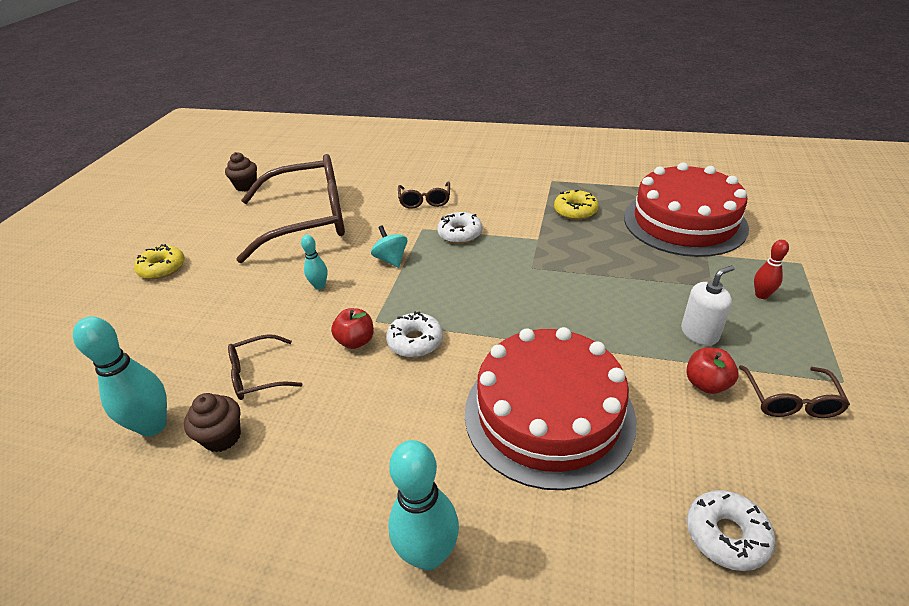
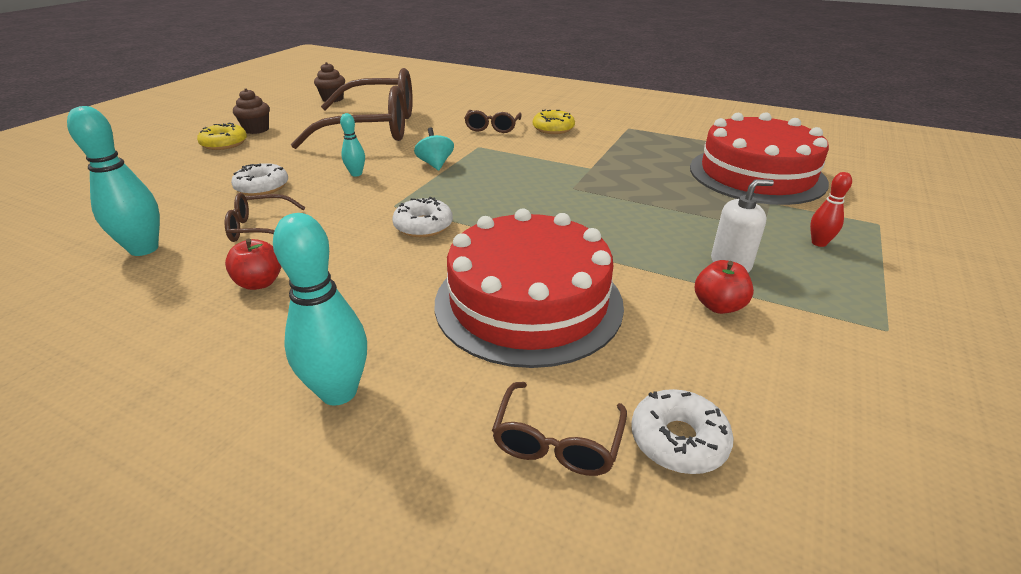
camera: 10 degrees right, 5 degrees down
brown cupcake [184,393,241,452] -> brown cupcake moved to [233,88,270,134]
red apple [331,308,374,349] -> red apple moved to [225,238,282,290]
white donut [437,212,482,244] -> white donut moved to [231,163,288,196]
yellow donut [554,190,599,220] -> yellow donut moved to [533,109,575,134]
brown glasses [739,365,850,418] -> brown glasses moved to [492,382,627,476]

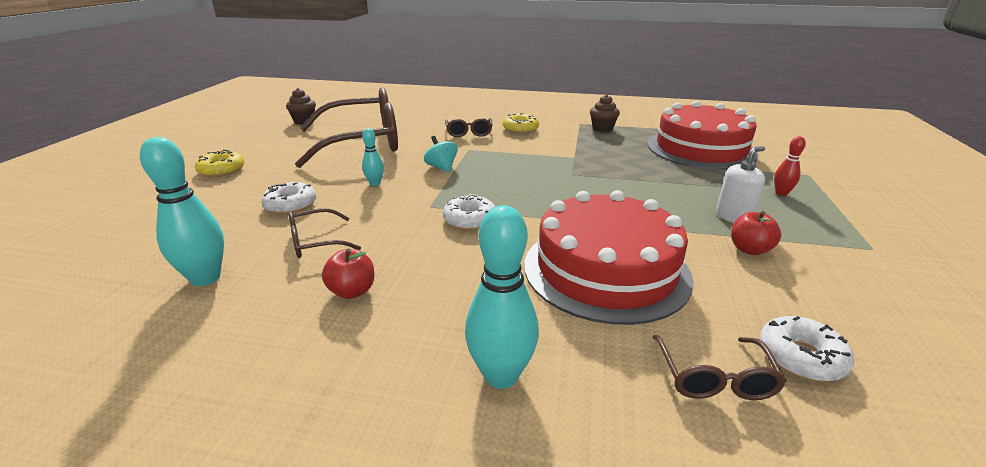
camera: 15 degrees left, 5 degrees down
brown cupcake [233,88,270,134] -> brown cupcake moved to [590,94,620,133]

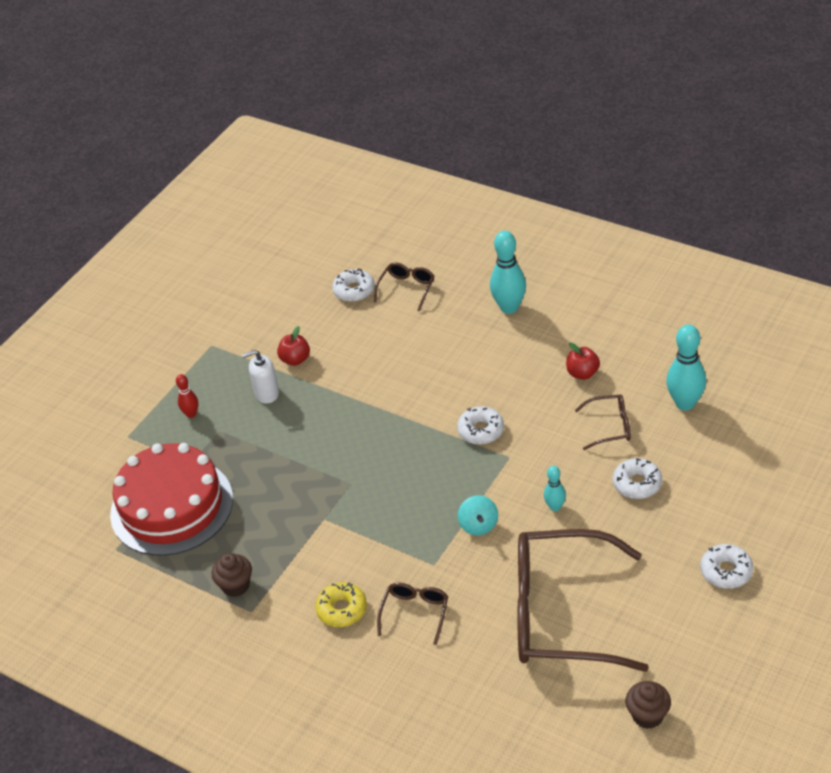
camera: 155 degrees left, 15 degrees up
yellow donut [195,150,245,177] -> white donut [700,544,753,589]
red cake [524,190,694,325] -> none

